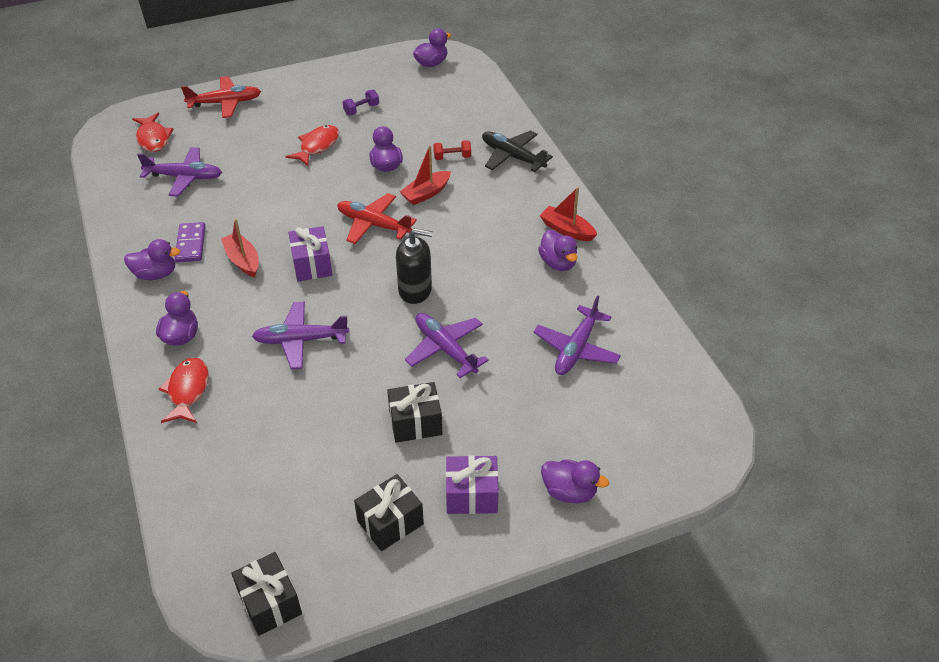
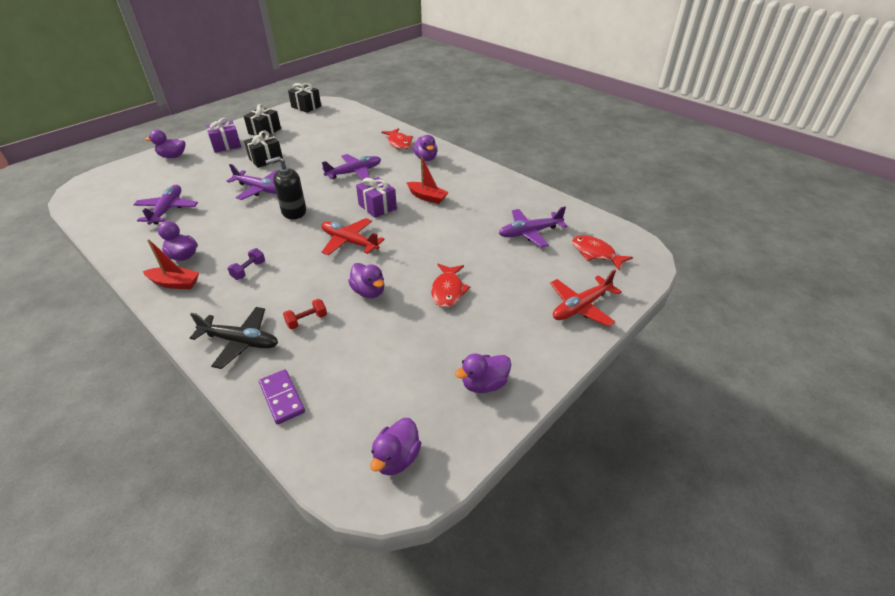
camera: 155 degrees right, 5 degrees down
purple duck [124,239,181,280] -> purple duck moved to [455,354,511,393]
purple domino [175,222,206,262] -> purple domino moved to [259,369,305,425]
red plane [337,193,417,244] -> red plane turned 150 degrees counterclockwise [321,218,385,255]
purple dumbbell [343,90,379,115] -> purple dumbbell moved to [228,248,265,280]
red boat [400,145,451,205] -> none

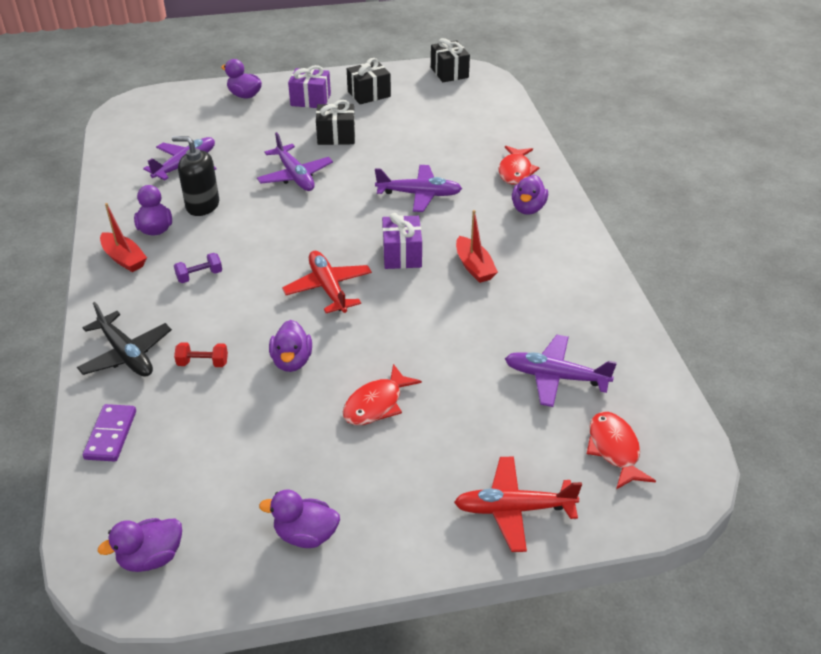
camera: 35 degrees right, 0 degrees up
black soap dispenser [266,157,306,219] -> black soap dispenser moved to [172,136,219,216]

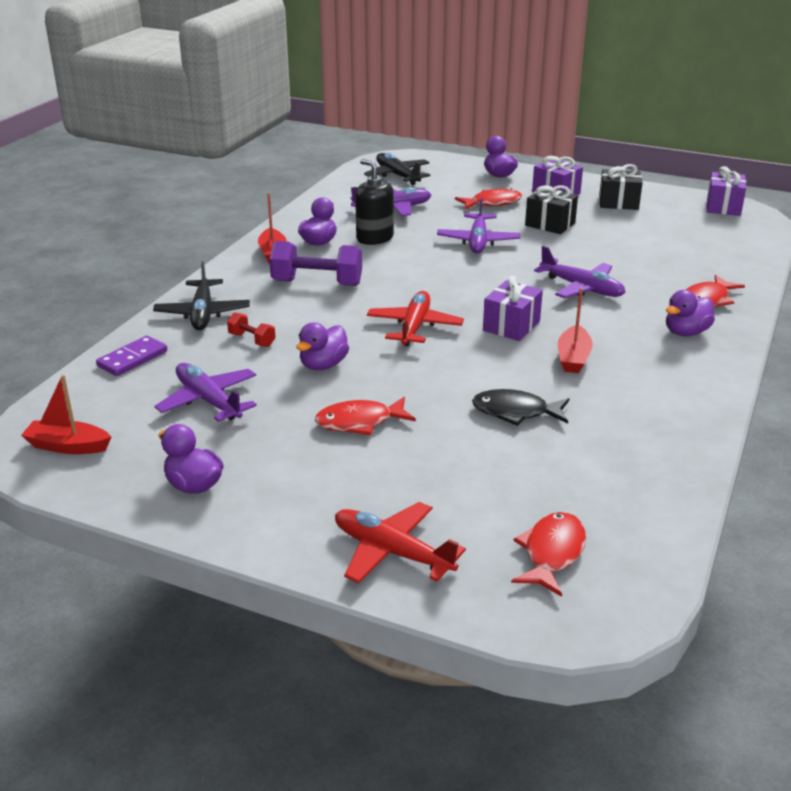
camera: 35 degrees right, 10 degrees down
purple duck [97,518,182,572] -> red boat [21,375,111,454]
purple dumbbell [174,253,222,283] -> purple dumbbell [269,241,362,286], size x1.97
black gift [431,38,470,82] -> purple gift [706,166,746,216]
purple plane [505,335,617,407] -> purple plane moved to [154,363,257,422]
none -> black plane [364,153,430,185]
none -> red fish [455,188,522,210]
none -> black fish [472,389,569,426]

